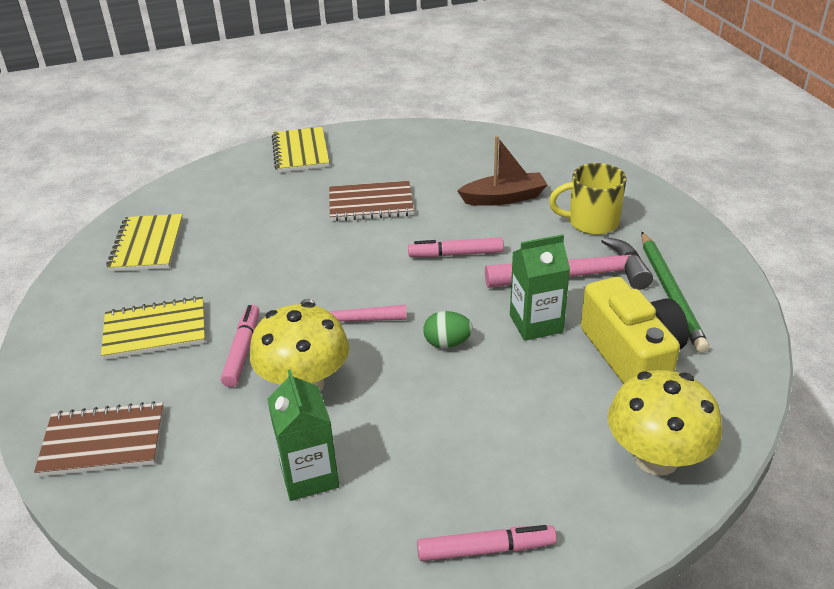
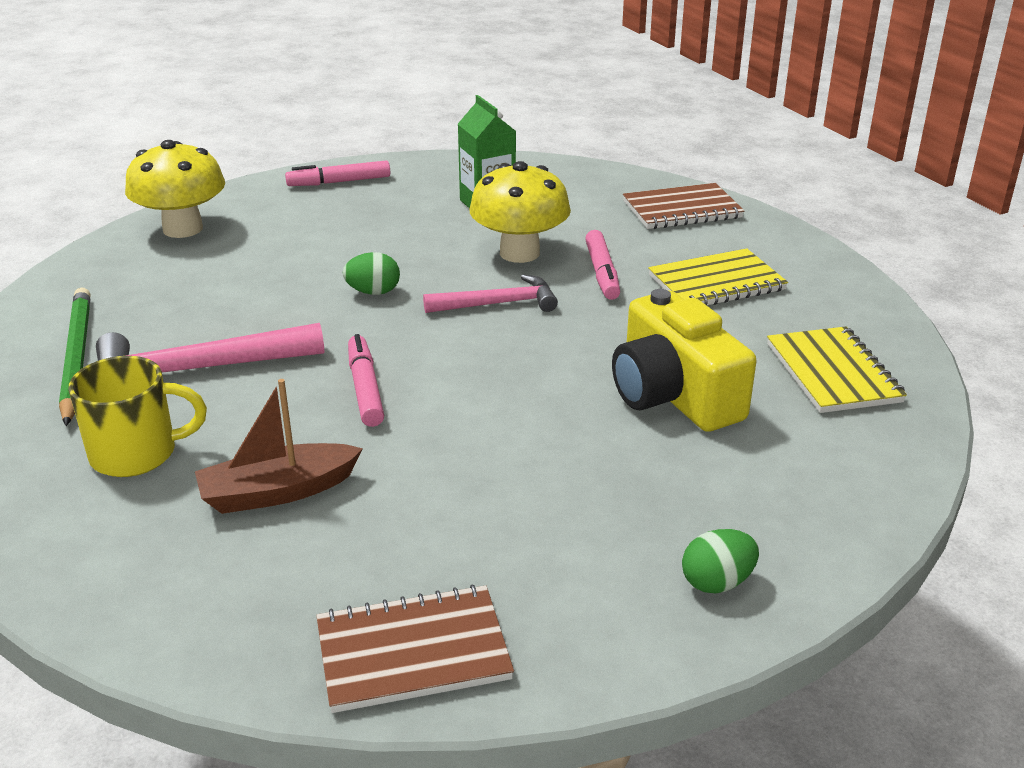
camera: 170 degrees right, 5 degrees down
yellow notebook [272,127,329,173] -> green egg [682,529,759,593]
brown notebook [329,181,414,222] -> brown notebook moved to [316,585,514,713]
pink marker [408,237,504,257] -> pink marker turned 90 degrees counterclockwise [348,334,384,427]
green carton [510,234,570,341] -> none
yellow camera [581,277,689,384] -> yellow camera moved to [612,289,757,432]

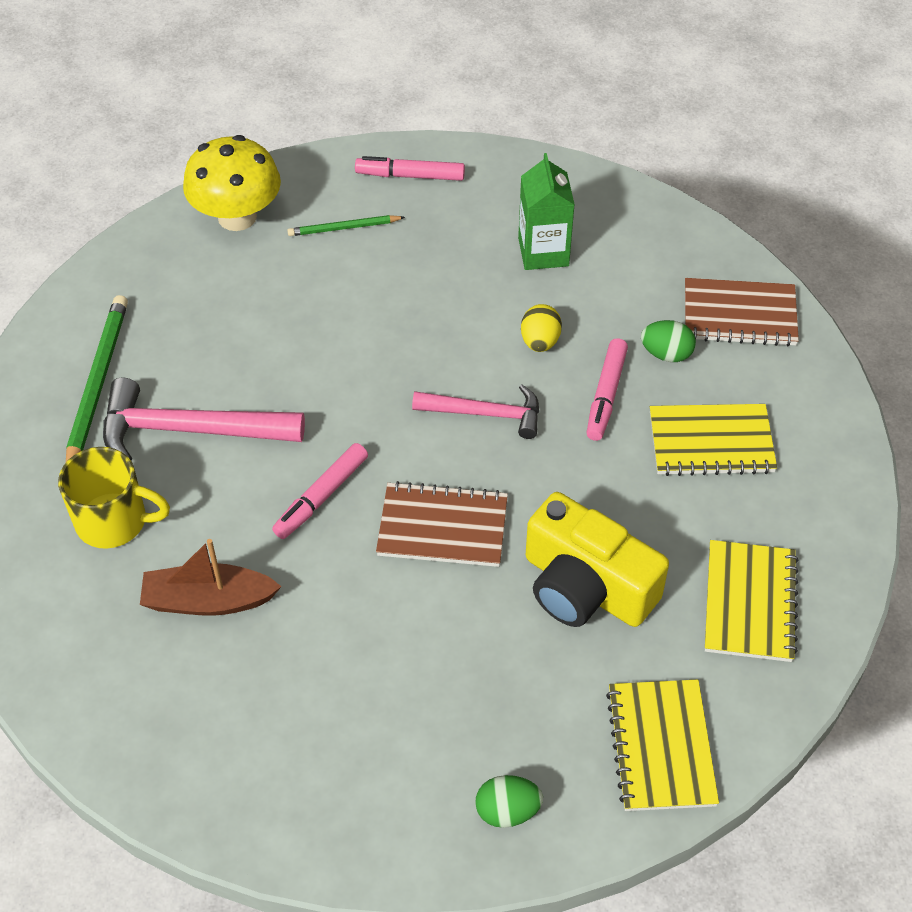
camera: 20 degrees right, 20 degrees up
brown notebook [316,585,514,713] -> brown notebook moved to [376,481,508,567]
green egg [343,252,400,295] -> green egg moved to [641,320,696,362]
pink marker [348,334,384,427] -> pink marker turned 150 degrees counterclockwise [272,443,368,539]
yellow mushroom [469,161,571,263] -> yellow egg [521,304,562,352]
yellow camera [612,289,757,432] -> yellow camera turned 45 degrees counterclockwise [526,492,669,627]
none -> green pencil [287,215,405,236]
none -> yellow notebook [606,679,719,811]

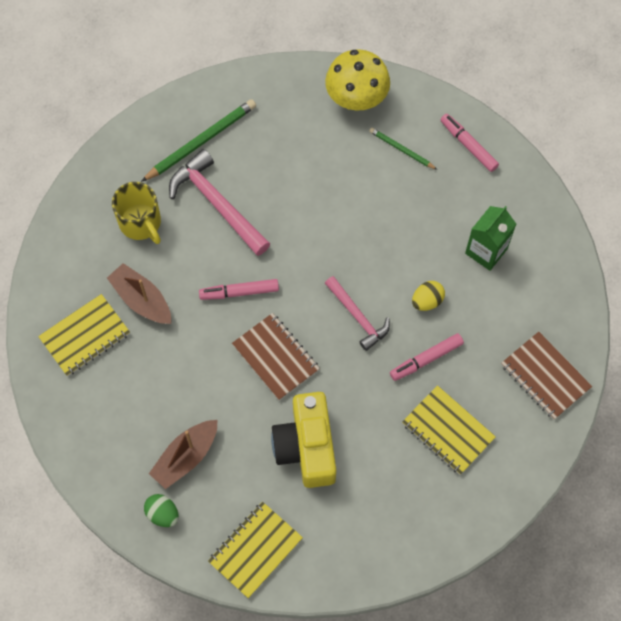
camera: 45 degrees right, 15 degrees up
green egg [641,320,696,362] -> none
yellow notebook [705,540,798,662] -> yellow notebook moved to [38,294,130,376]
none -> brown boat [149,420,218,489]

